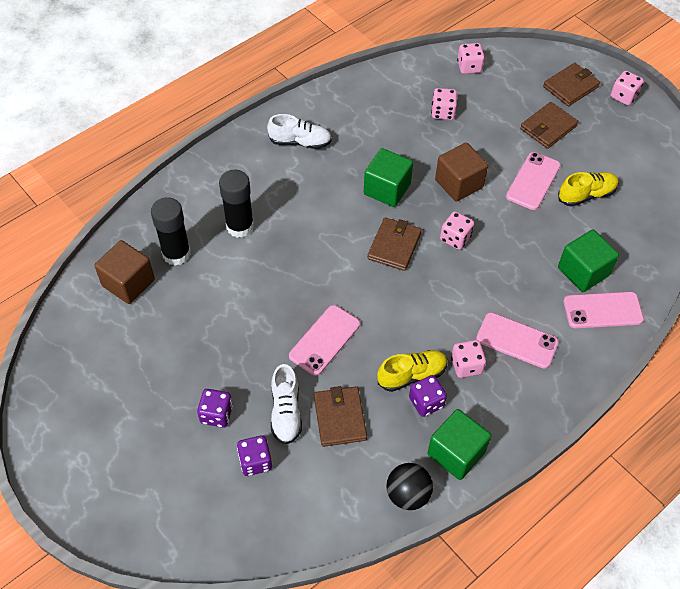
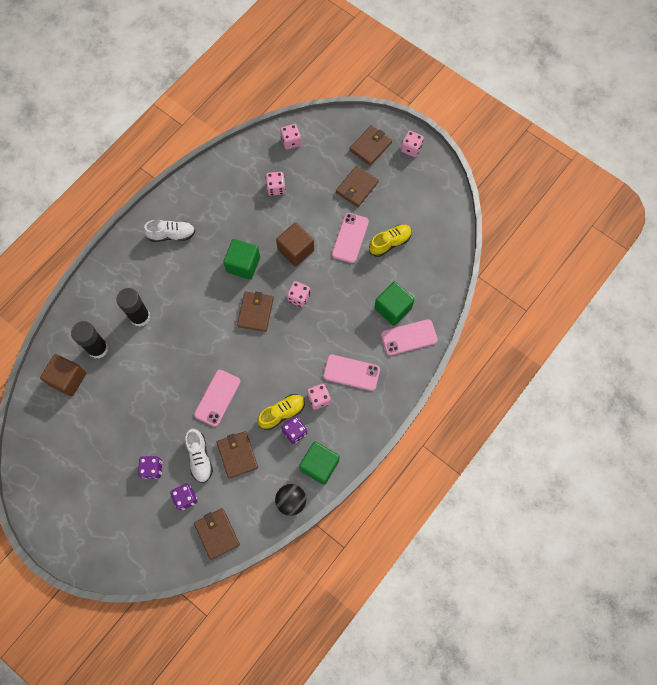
camera: 10 degrees left, 15 degrees up
none -> brown wallet [194,508,240,560]

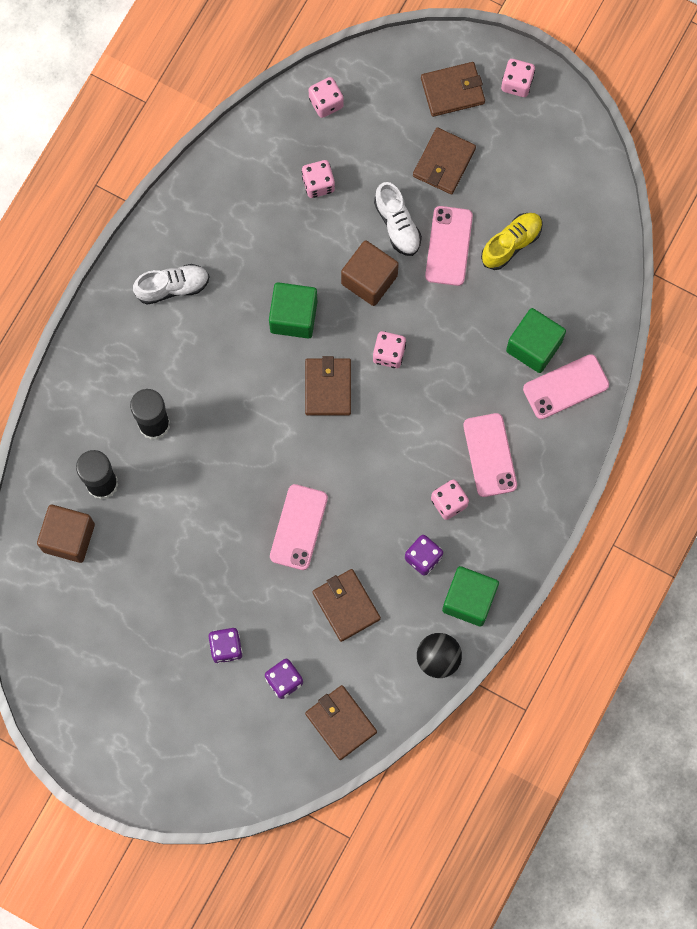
camera: 10 degrees left, 5 degrees up
white shoe [185,429,213,483] -> white shoe moved to [374,182,422,256]
yellow shoe [257,394,305,430] -> none
pink phone [323,354,380,391] -> pink phone turned 75 degrees clockwise [463,413,517,497]
brown wallet [349,125,392,166] -> brown wallet turned 45 degrees clockwise [421,62,485,117]

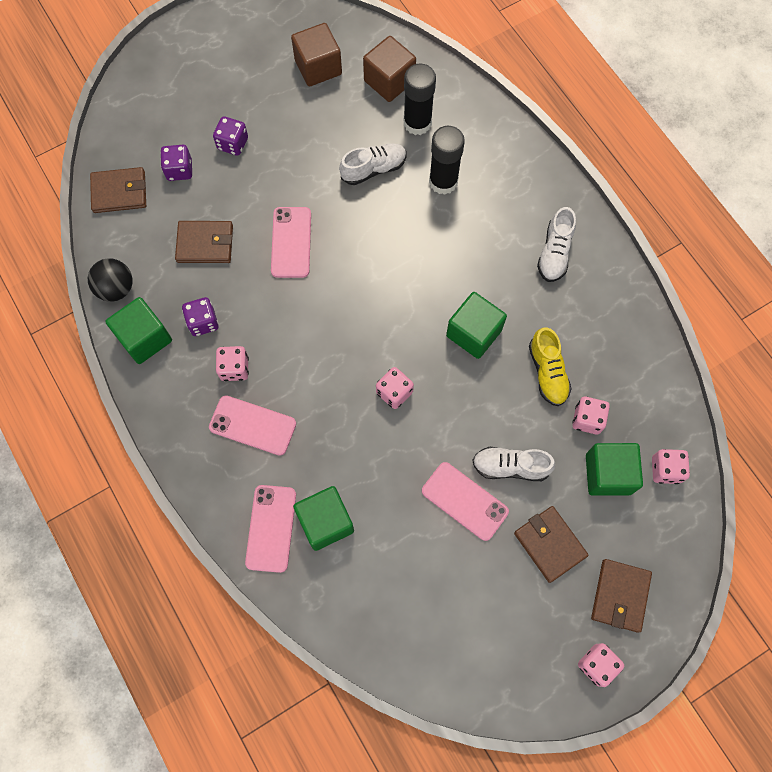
camera: 120 degrees right, 5 degrees down
pink phone [270,484,328,570] -> pink phone turned 45 degrees clockwise [271,207,311,278]
brown wallet [305,356,351,415] -> none
brown cube [341,240,399,306] -> brown cube moved to [291,23,342,86]
yellow shoe [481,213,543,270] -> yellow shoe moved to [529,327,572,406]
none -> white shoe [339,143,406,185]
none -> green cube [586,443,643,496]

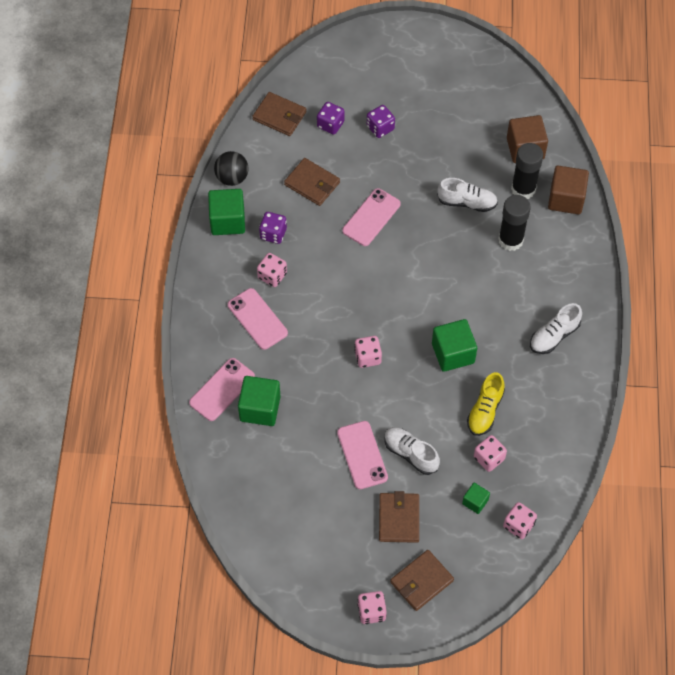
camera: 35 degrees right, 10 degrees down
brown cube [291,23,342,86] -> brown cube moved to [548,166,589,214]
green cube [586,443,643,496] -> green cube [462,483,490,514], size x0.54

